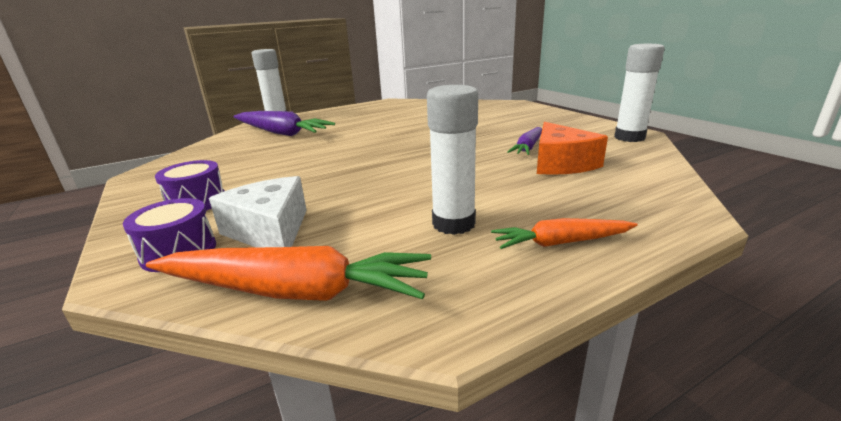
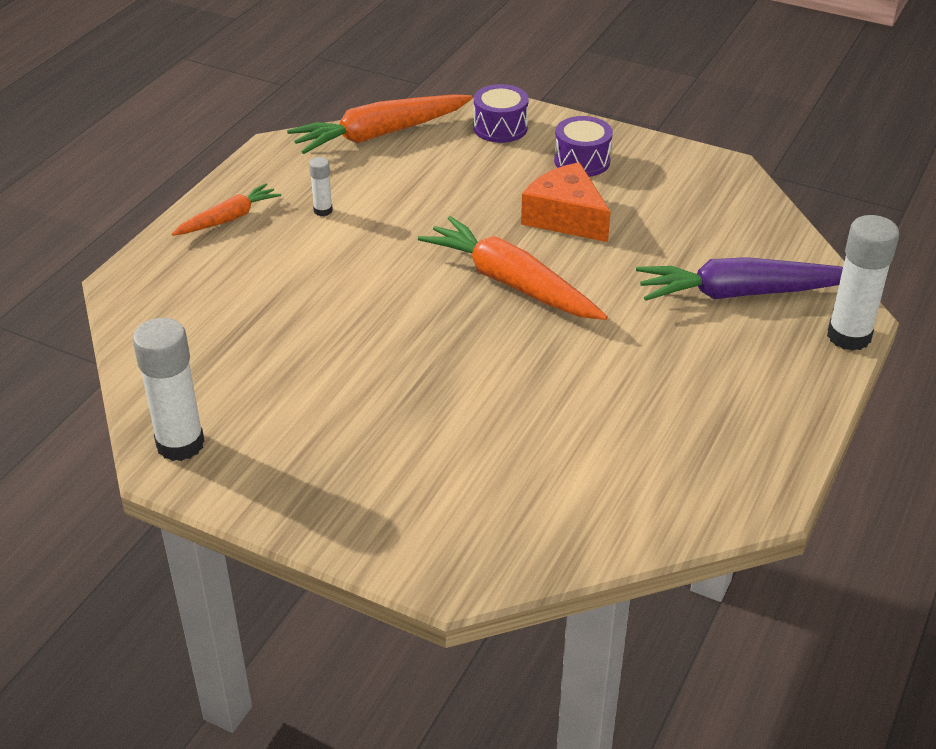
camera: 145 degrees right, 15 degrees up
white cheese [209,176,307,247] -> none
white glue stick [427,85,478,235] -> white glue stick [309,157,333,216], size x0.48
purple carrot [507,127,542,155] -> none
orange cheese [537,122,608,175] -> orange cheese moved to [521,162,610,242]
none -> orange carrot [418,216,607,320]

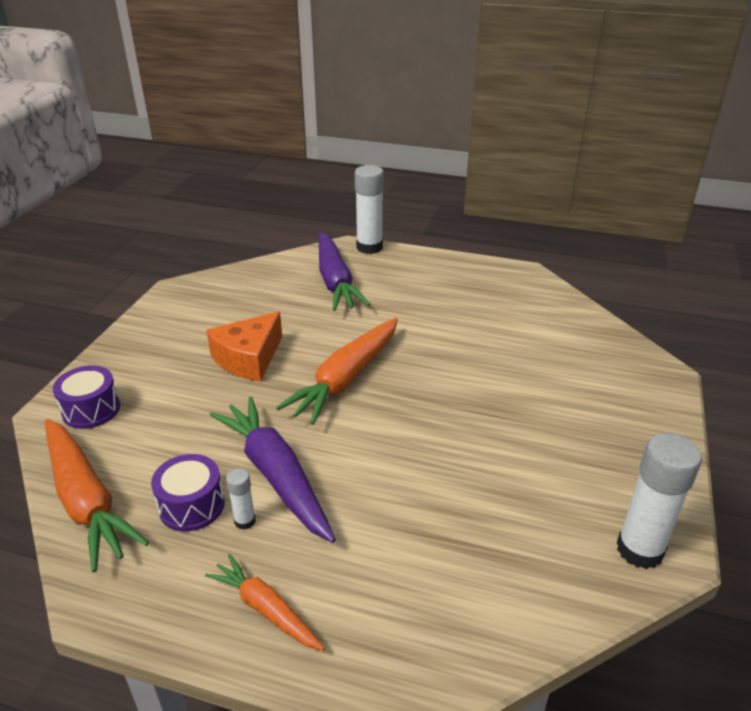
camera: 100 degrees left, 5 degrees down
purple drum [554,116,613,177] -> purple drum moved to [151,454,225,532]
none -> purple carrot [209,397,336,543]

